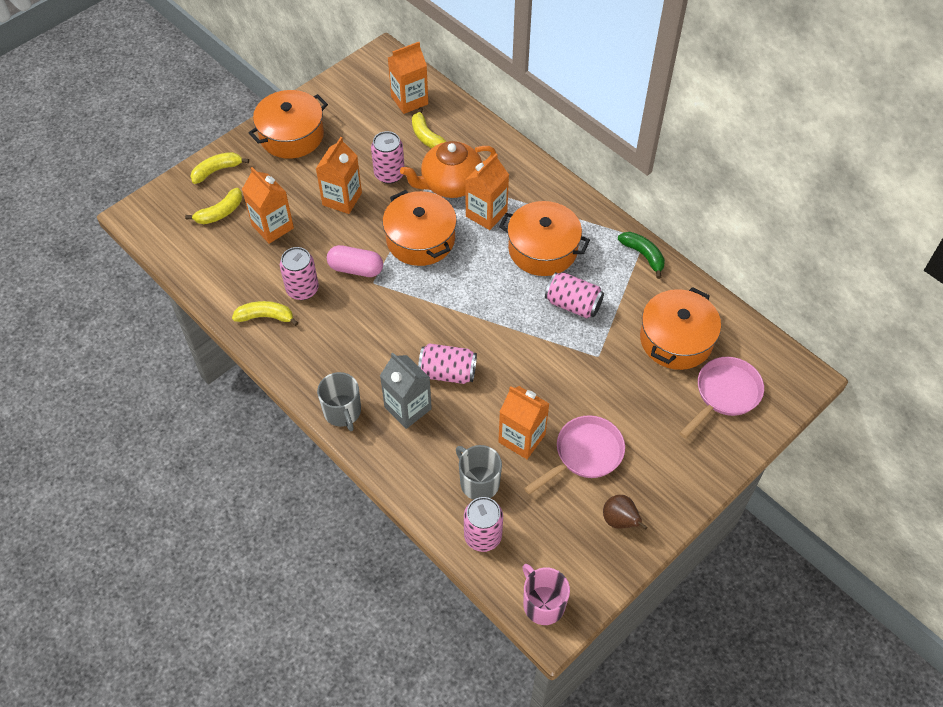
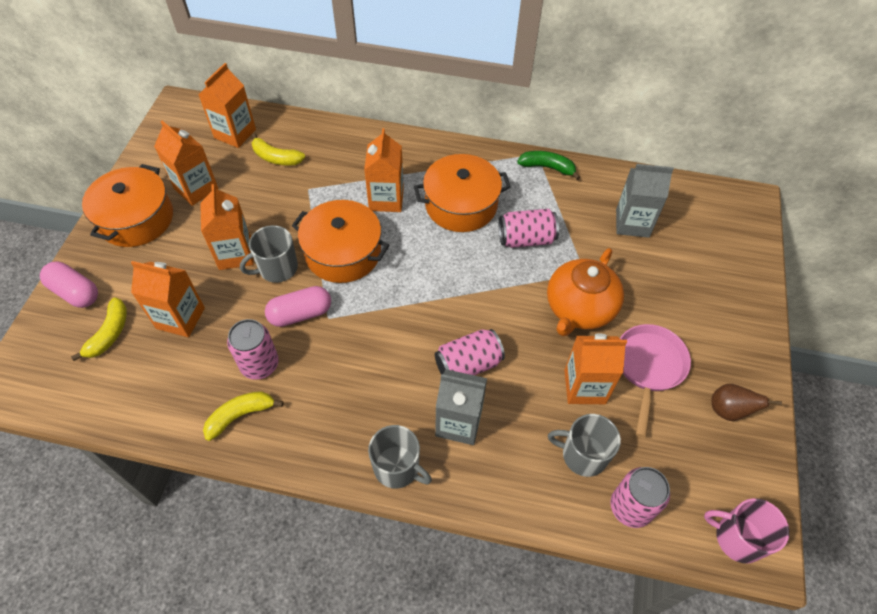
camera: 35 degrees left, 0 degrees up
yellow banana [190,152,249,184] -> pink capsule [40,262,98,308]
pink can [371,131,405,184] -> none
orange teapot [400,141,496,198] -> orange teapot moved to [547,248,624,336]
orange pot [640,287,721,370] -> grey carton [616,164,674,238]
pink pan [680,357,764,438] -> none
none -> orange carton [154,120,219,206]
none -> grey mug [240,225,298,283]

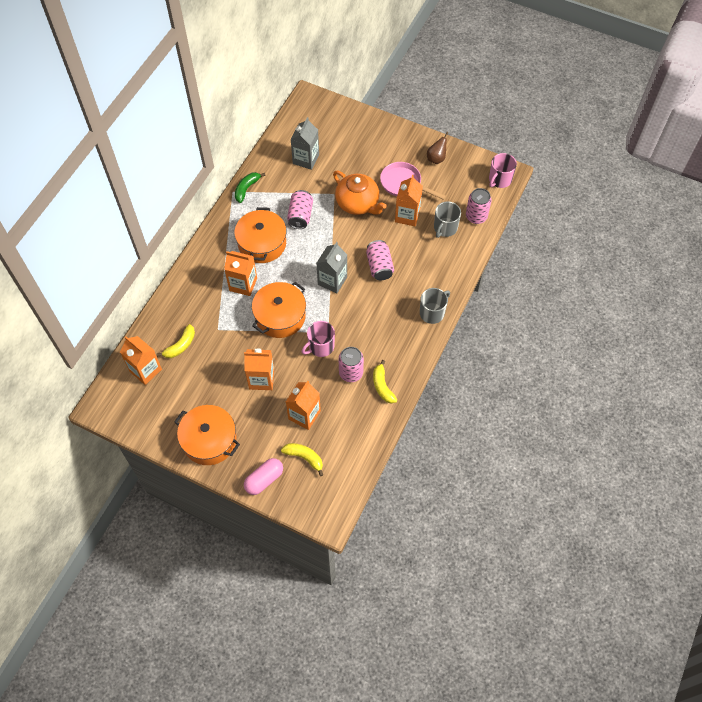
camera: 75 degrees left, 5 degrees up
orange carton [154,120,219,206] -> none
grey mug [240,225,298,283] -> none
pink capsule [265,286,331,327] -> pink mug [302,321,335,357]
grey carton [435,369,487,445] -> grey carton moved to [316,242,347,293]

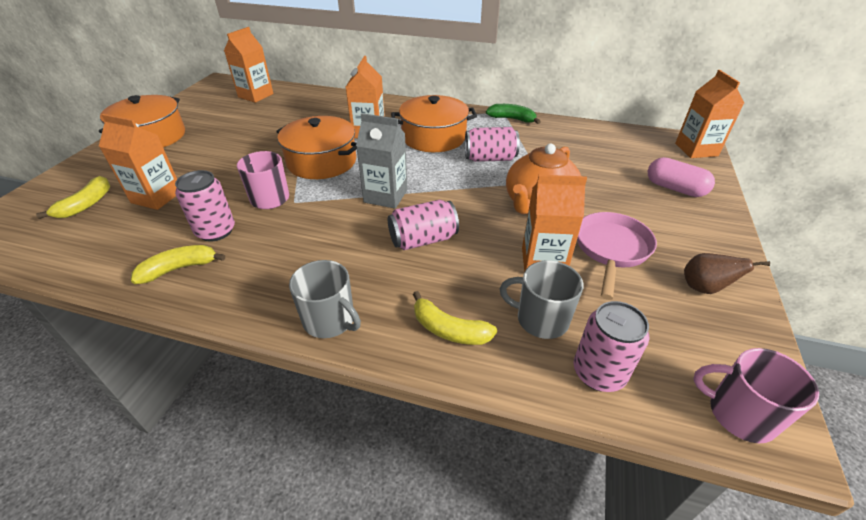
camera: 80 degrees right, 20 degrees down
yellow banana [157,324,195,358] -> yellow banana moved to [413,291,497,345]
orange carton [244,348,274,390] -> orange carton moved to [675,70,744,158]
pink capsule [244,458,283,495] -> pink capsule moved to [648,157,715,197]
grey carton [291,117,319,170] -> none

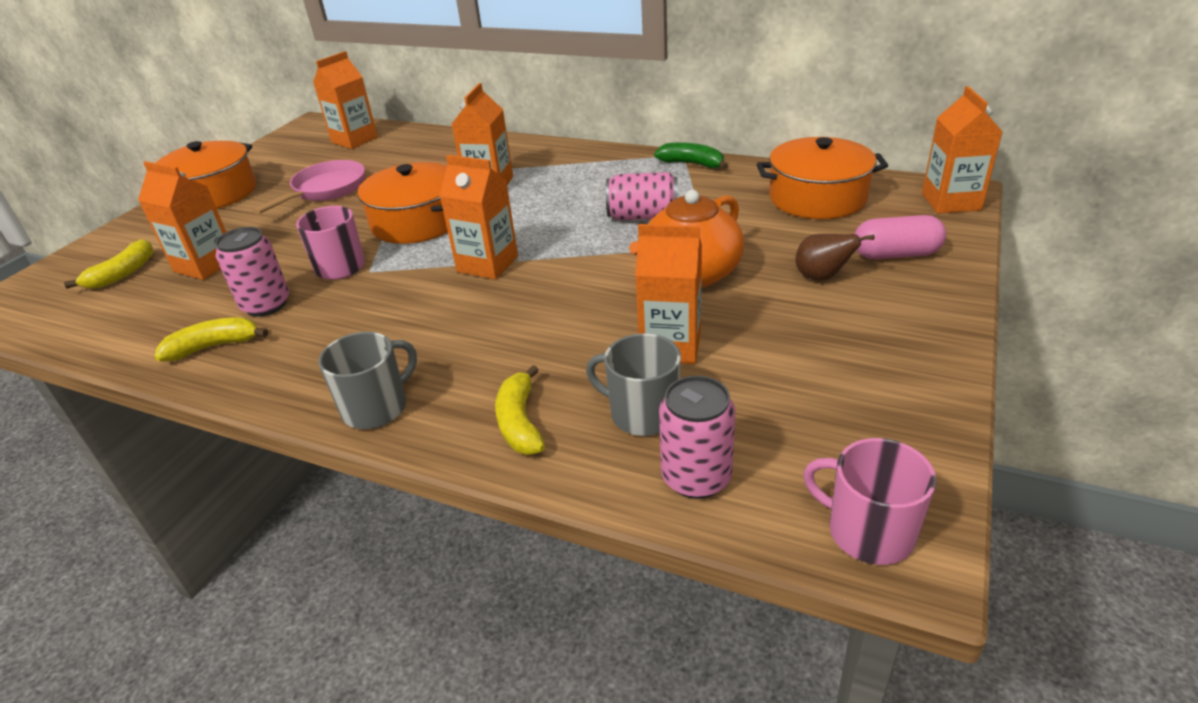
camera: 10 degrees right, 5 degrees down
grey mug [289,260,361,338] -> grey mug turned 90 degrees counterclockwise [318,332,417,429]
grey carton [356,113,408,209] -> orange carton [439,155,518,279]
pink can [388,200,459,250] -> none
orange pot [391,95,477,152] -> orange pot moved to [757,137,888,219]
yellow banana [413,291,497,345] -> yellow banana turned 45 degrees clockwise [495,365,545,455]
pink pan [577,212,657,300] -> pink pan moved to [253,160,365,214]
pink capsule [648,157,715,197] -> pink capsule turned 45 degrees counterclockwise [855,215,946,259]
brown pear [684,253,770,294] -> brown pear moved to [795,234,874,281]

